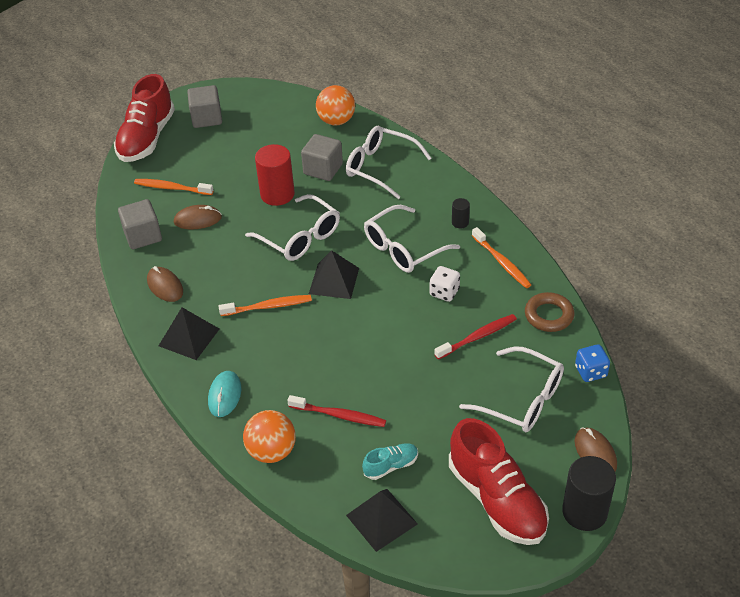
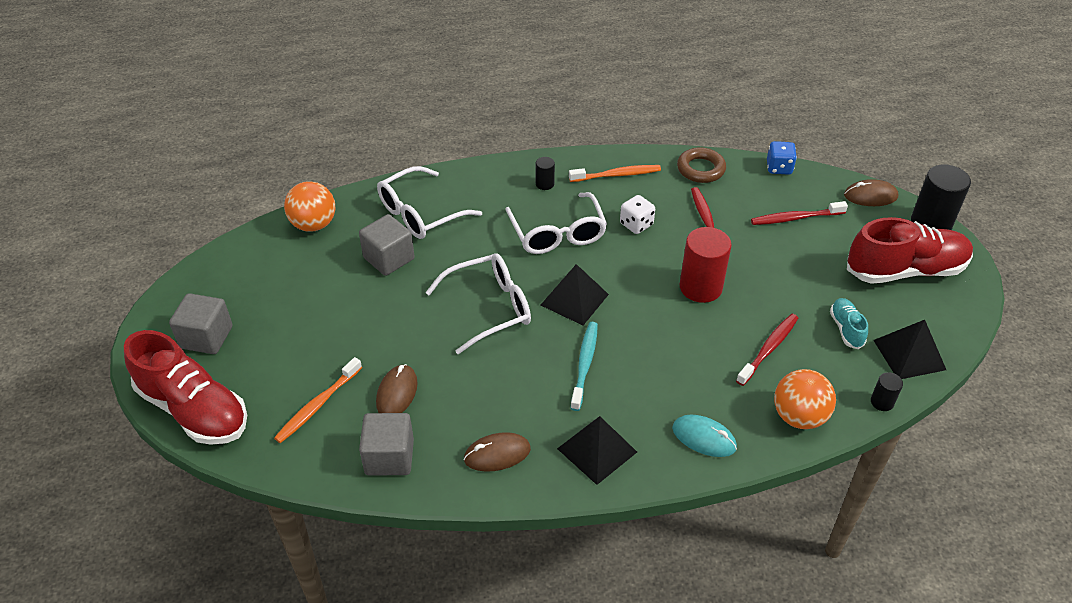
camera: 70 degrees left, 0 degrees up
orange toothbrush [219,295,312,316] -> turquoise toothbrush [570,322,598,411]
red cylinder [255,144,295,206] -> red cylinder moved to [680,227,732,303]
white glasses [459,346,564,432] -> red toothbrush [751,201,848,225]
none -> black cylinder [871,372,903,411]

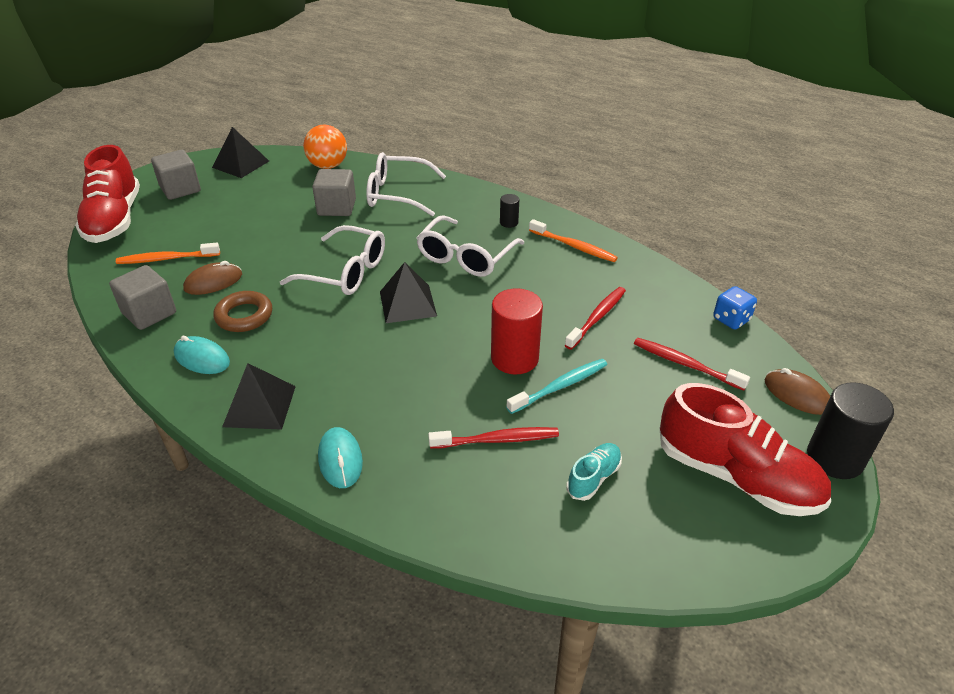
camera: 45 degrees right, 5 degrees down
brown mouse [463,432,531,472] -> turquoise mouse [174,336,230,374]
turquoise toothbrush [570,322,598,411] -> turquoise toothbrush moved to [506,359,607,414]
white dice [620,195,655,234] -> none
brown ring [677,147,726,183] -> brown ring moved to [213,291,272,332]
orange ball [774,369,836,429] -> none
black cylinder [871,372,903,411] -> none
black pyramid [873,320,946,379] -> black pyramid moved to [212,127,269,178]

